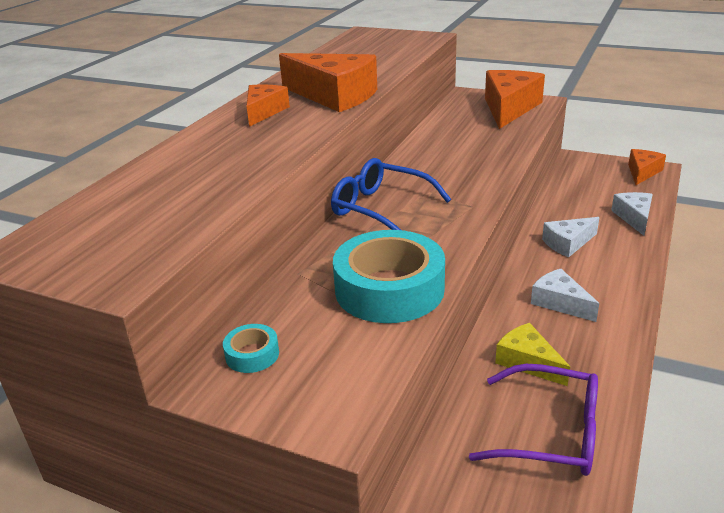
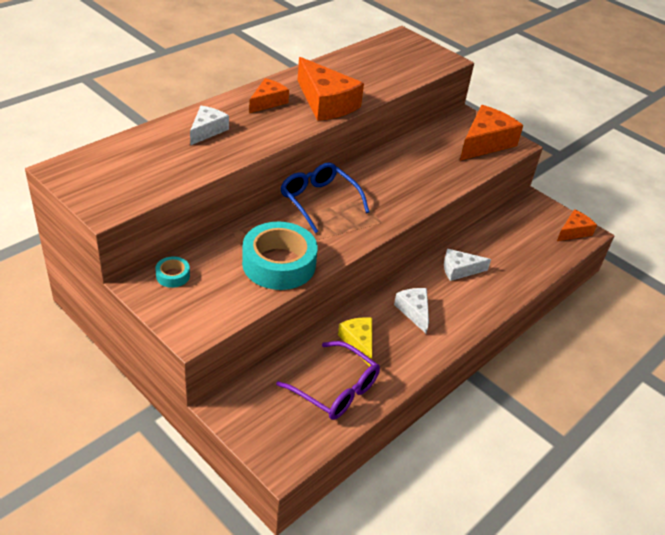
camera: 15 degrees right, 10 degrees up
white cheese [611,192,653,236] -> white cheese moved to [190,106,229,146]

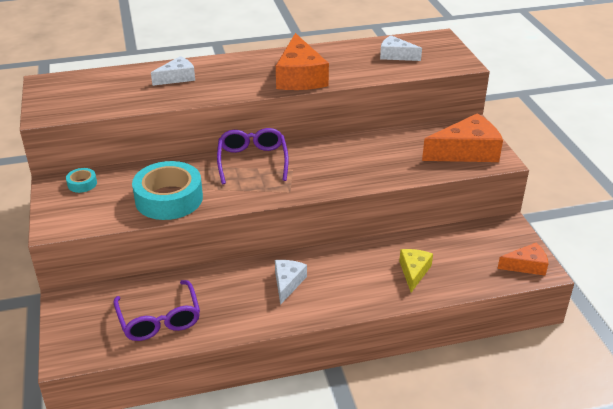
camera: 35 degrees right, 5 degrees down
orange cheese [249,78,289,113] -> none
blue glasses [280,163,369,233] -> purple glasses [217,128,289,184]
yellow cheese [338,317,372,366] -> yellow cheese moved to [399,249,433,292]
white cheese [444,249,491,281] -> white cheese moved to [380,35,422,61]

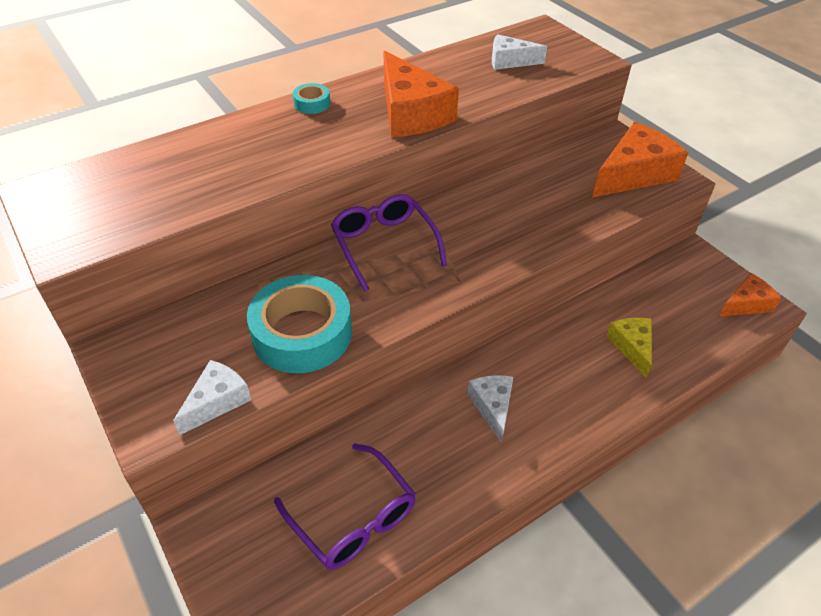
camera: 20 degrees left, 10 degrees up
turquoise tape [66,168,97,193] -> turquoise tape moved to [293,83,330,114]
white cheese [151,56,195,86] -> white cheese moved to [173,360,251,435]

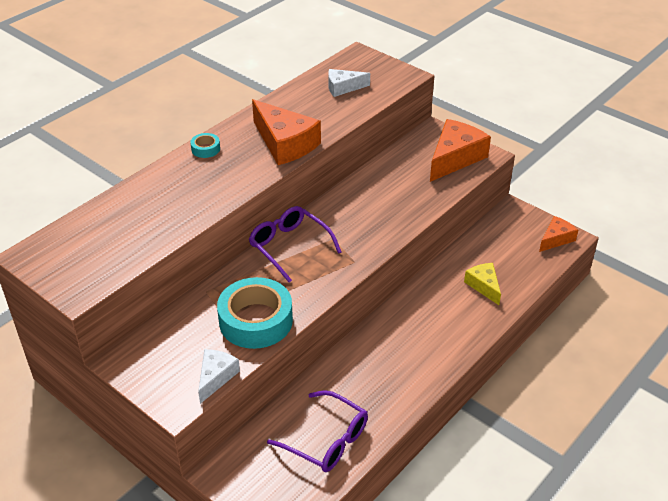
camera: 15 degrees left, 5 degrees down
white cheese [467,375,513,443] -> none

